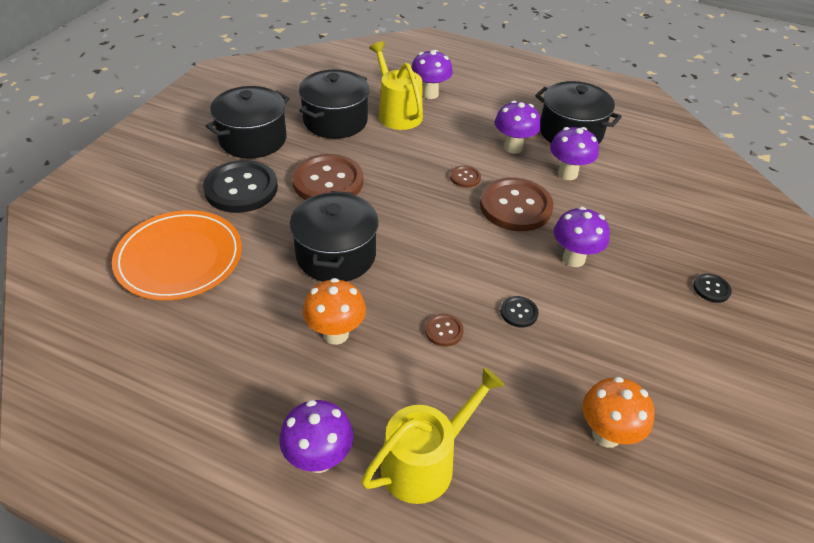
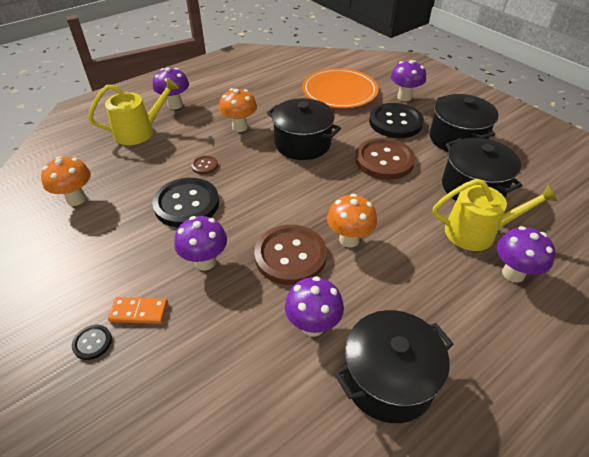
camera: 120 degrees right, 0 degrees up
yellow watering can [362,367,505,504] -> yellow watering can turned 105 degrees counterclockwise [88,78,179,145]
brown button [450,166,481,188] -> orange mushroom [327,194,377,248]
purple mushroom [495,101,541,154] -> purple mushroom moved to [391,60,426,101]
black button [501,296,539,328] -> black button [152,178,219,227], size x2.26
none -> orange domino [108,297,168,324]

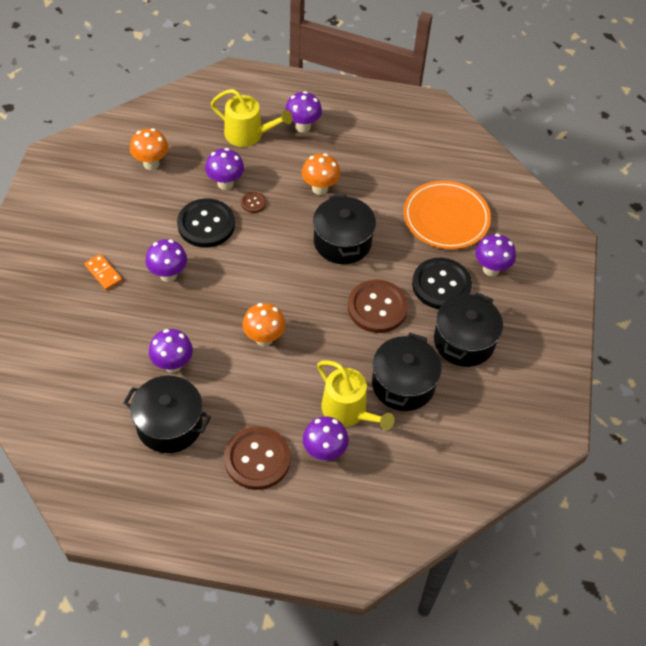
camera: 45 degrees right, 10 degrees up
black button [72,325,112,360] -> none
brown button [254,225,327,285] -> brown button moved to [224,426,291,490]
none -> purple mushroom [205,148,244,190]

